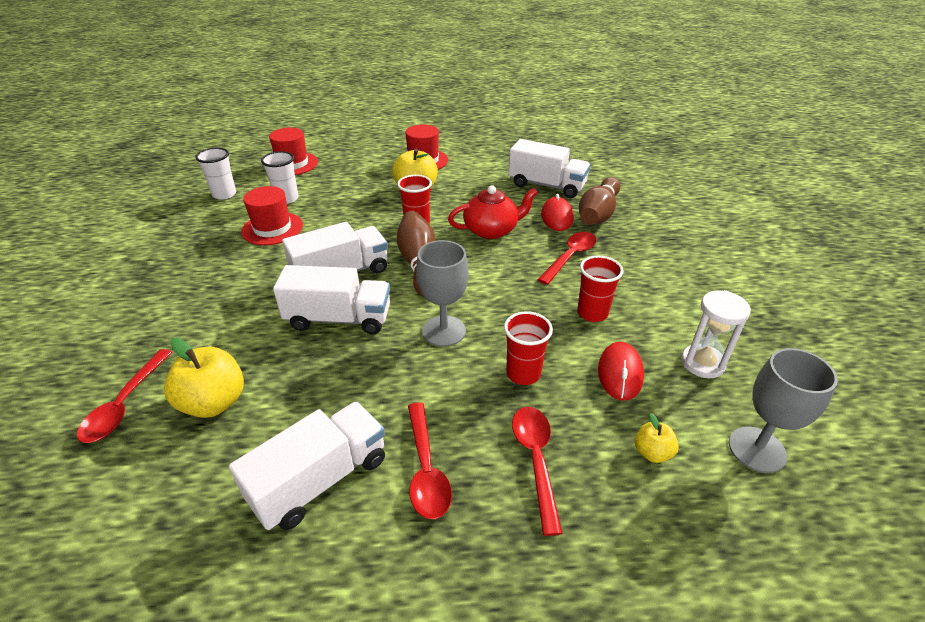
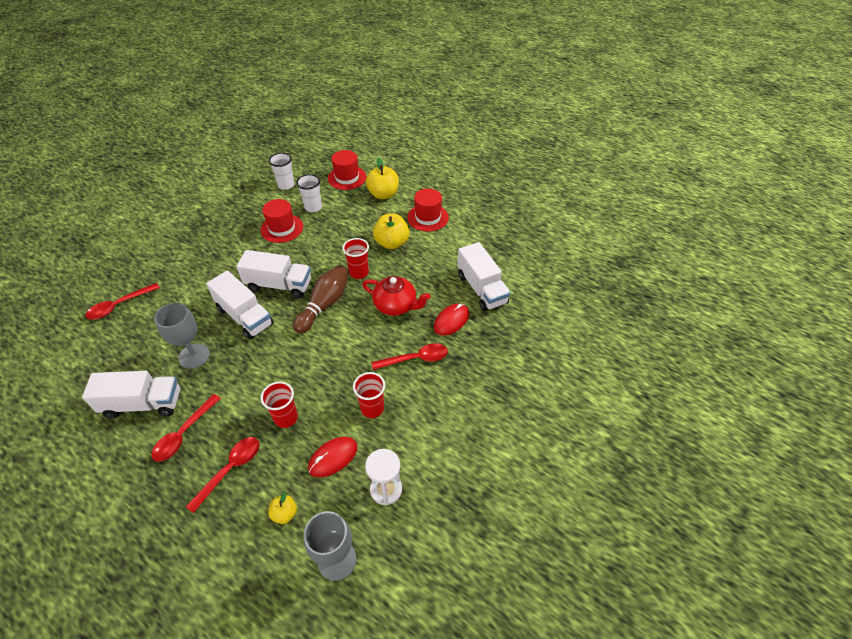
camera: 40 degrees right, 10 degrees up
yellow apple [164,338,244,418] -> yellow apple moved to [366,158,399,199]
grey goblet [416,240,469,347] -> grey goblet moved to [154,303,210,369]
brown bowling pin [579,177,621,225] -> none

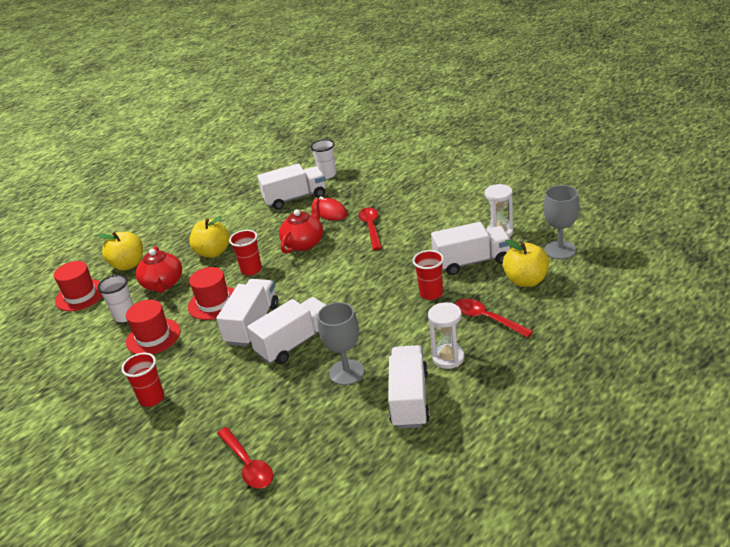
camera: 80 degrees left, 15 degrees down
red spoon [151,394,221,462] -> white hourglass [428,302,464,369]
yellow apple [268,492,297,524] -> yellow apple [503,240,549,287], size x1.88
white cup [269,153,295,190] -> white cup moved to [310,139,336,179]
brown bowling pin [293,265,349,334] -> none
red mouse [308,437,357,477] -> white truck [431,222,511,275]
red cup [353,372,385,418] -> red cup moved to [121,353,164,407]
red hat [407,189,449,232] -> red hat moved to [188,267,234,320]
none -> red teapot [136,246,182,293]

